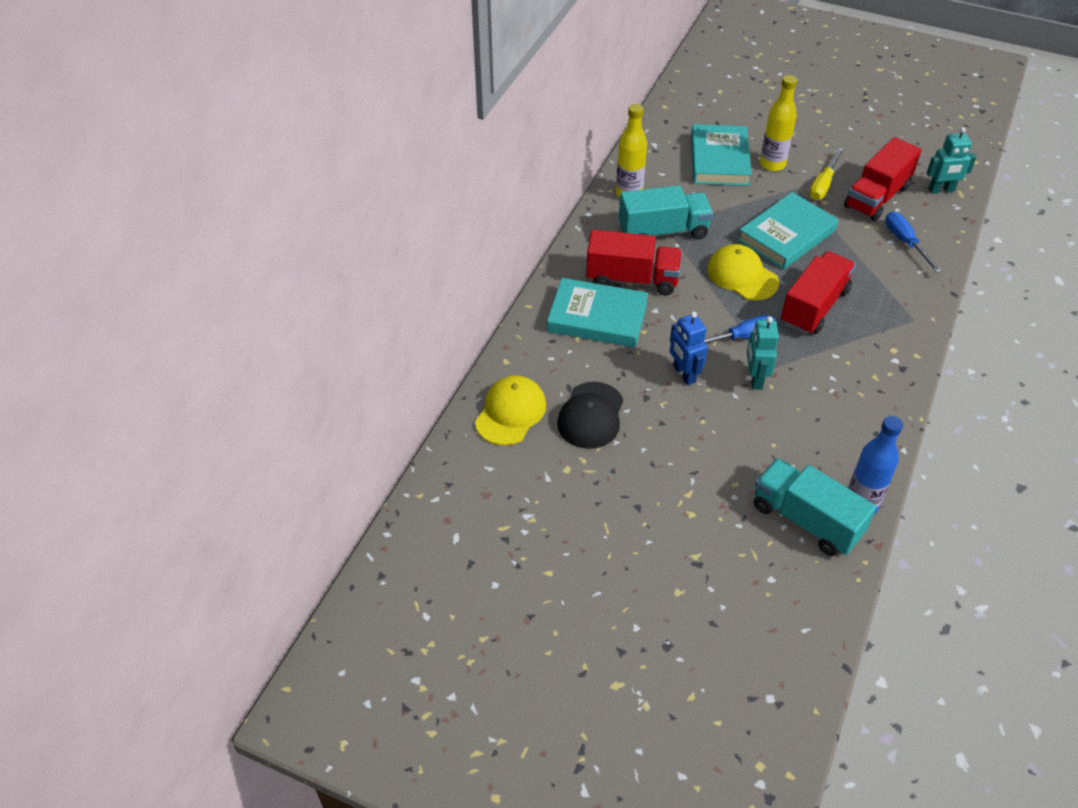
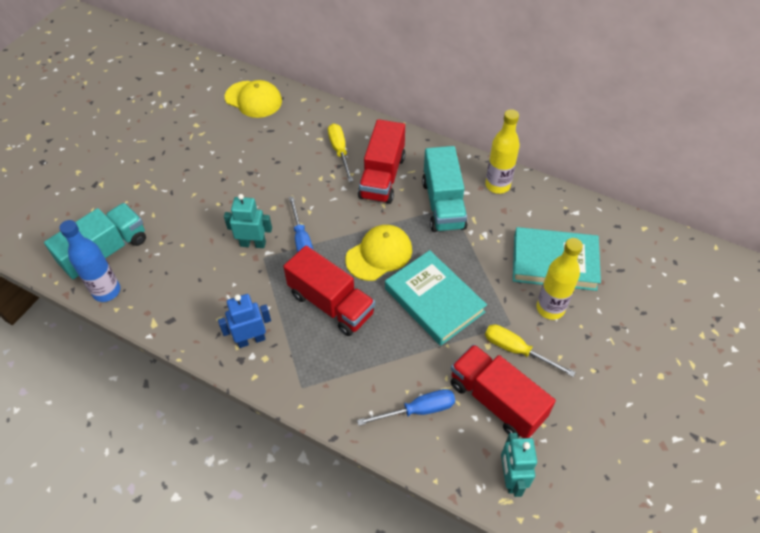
camera: 95 degrees right, 5 degrees up
turquoise book [547,278,648,348] -> yellow screwdriver [328,123,353,182]
black cap [557,382,623,449] -> none
blue robot [670,311,708,385] -> blue robot moved to [218,294,271,348]

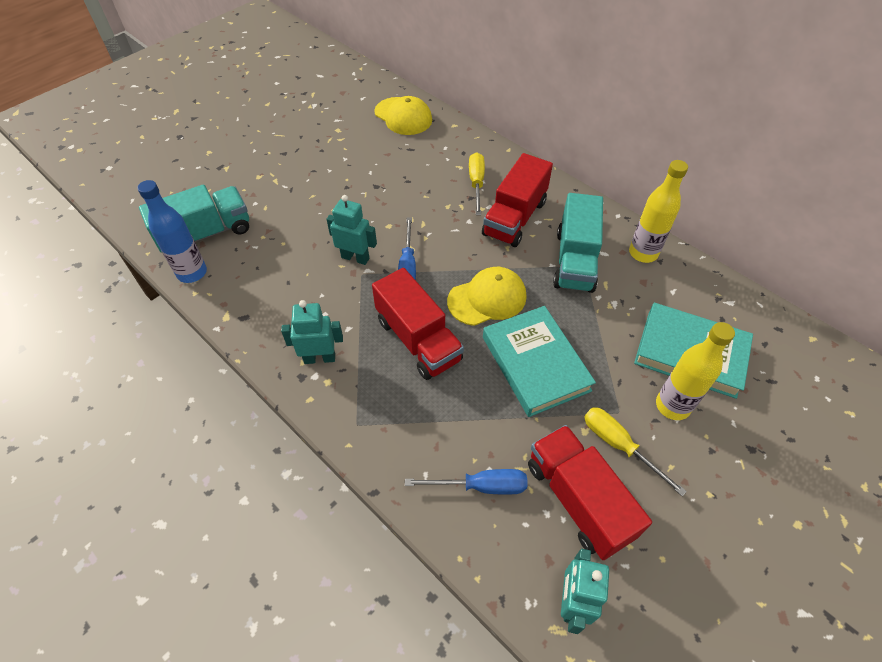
camera: 15 degrees right, 0 degrees up
blue robot [218,294,271,348] -> turquoise robot [281,300,343,364]

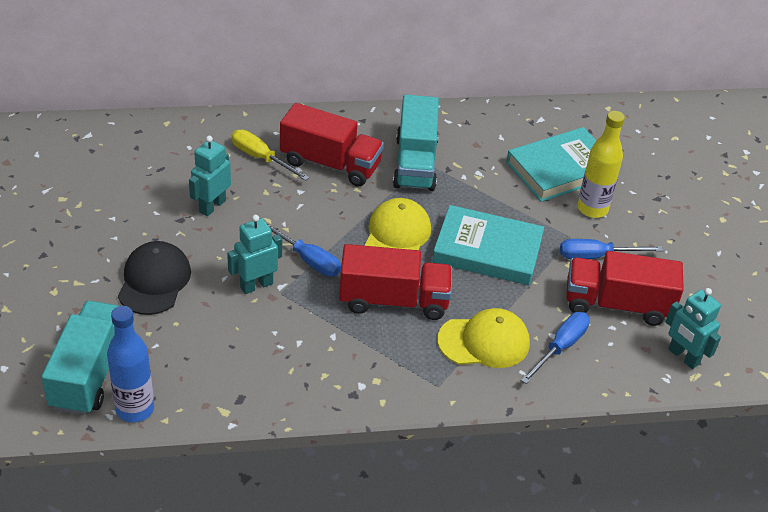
camera: 55 degrees left, 10 degrees down
turquoise robot [281,300,343,364] -> turquoise robot moved to [189,136,231,216]
yellow cap [374,96,432,135] -> yellow cap moved to [437,308,530,368]
red truck [482,153,553,247] -> red truck turned 45 degrees counterclockwise [280,103,384,187]
turquoise truck [553,193,603,293] -> turquoise truck turned 45 degrees clockwise [393,94,439,191]
yellow screwdriver [584,407,687,496] -> blue screwdriver [560,239,664,259]
yellow bottle [629,160,688,263] -> none
none -> black cap [118,241,191,315]

